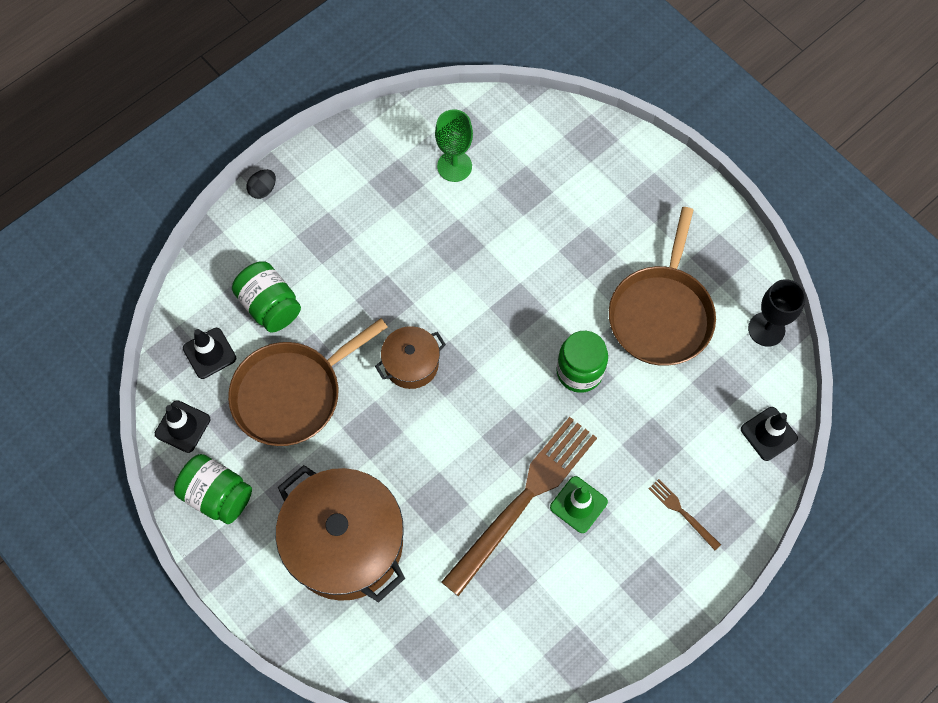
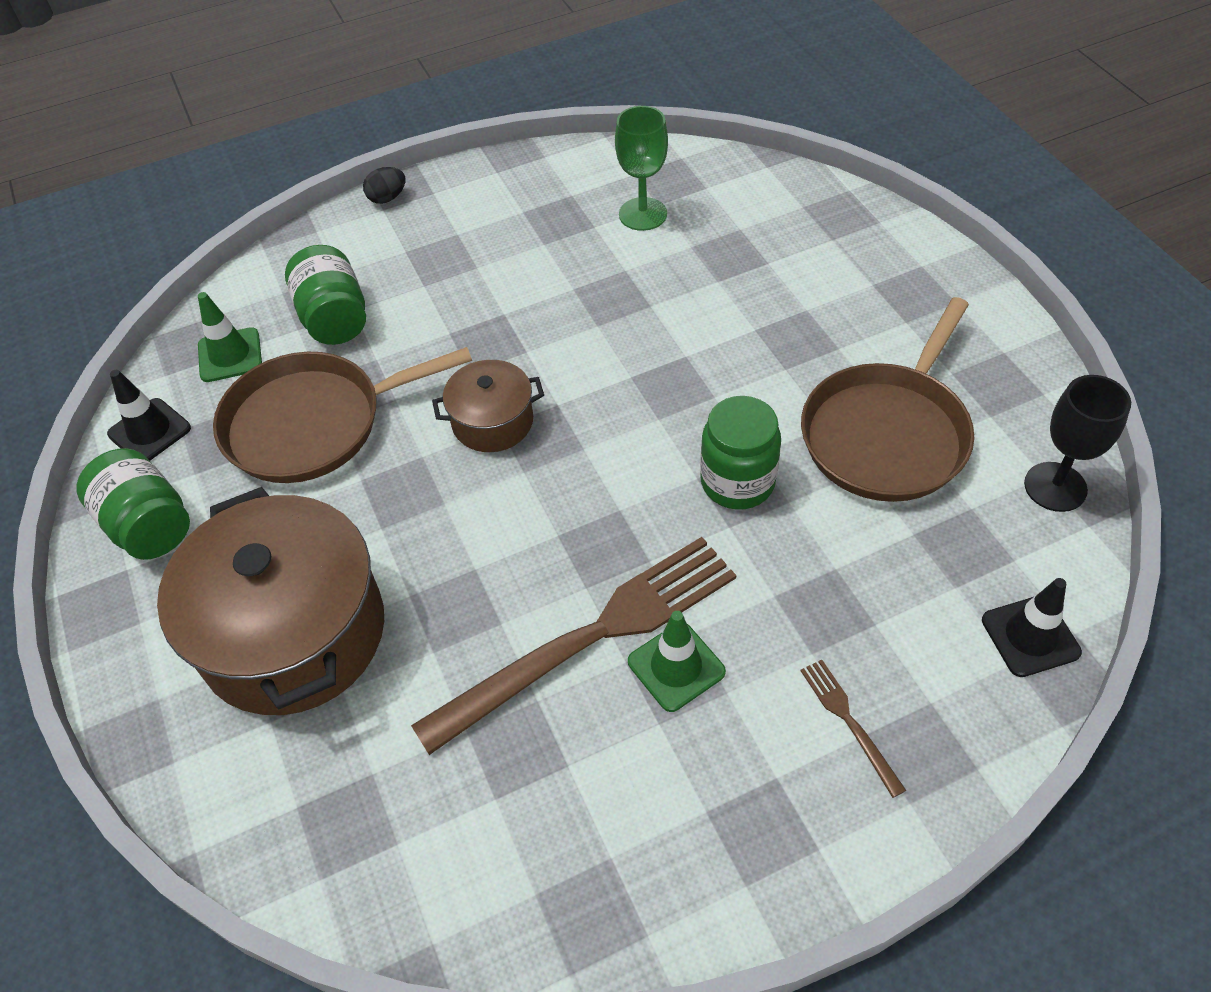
camera: 20 degrees right, 15 degrees down
black traffic cone [183,328,236,379] -> green traffic cone [198,292,262,382]

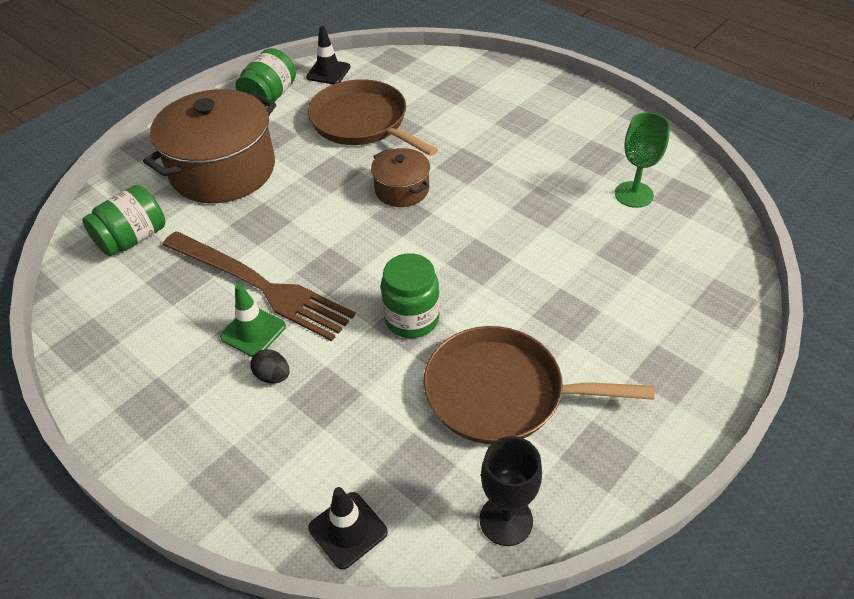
camera: 65 degrees right, 5 degrees down
green traffic cone [198,292,262,382] -> none
green jar [285,245,366,345] -> green jar moved to [82,185,165,256]
black egg [363,167,405,204] -> black egg moved to [250,349,290,384]
brown fork [800,660,907,798] -> none

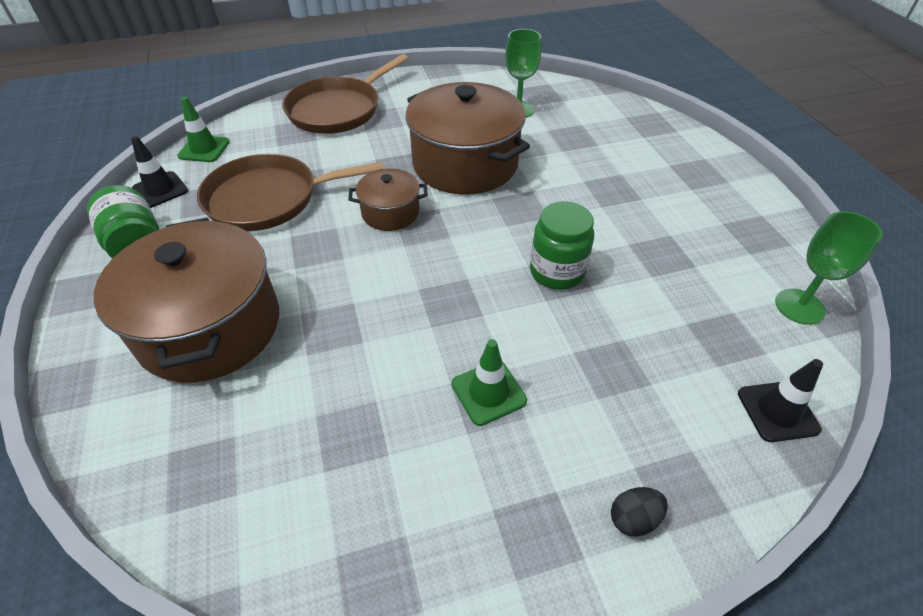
camera: 60 degrees left, 0 degrees up
green jar [82,185,165,256] -> none
brown fork [162,231,355,341] -> none
black egg [250,349,290,384] -> black egg moved to [611,487,668,537]
brown pan [423,326,655,444] -> brown pan moved to [282,54,408,134]
black goblet [479,436,542,546] -> green goblet [775,211,882,325]
none -> green traffic cone [177,97,230,162]
none -> brown pot [406,82,530,195]

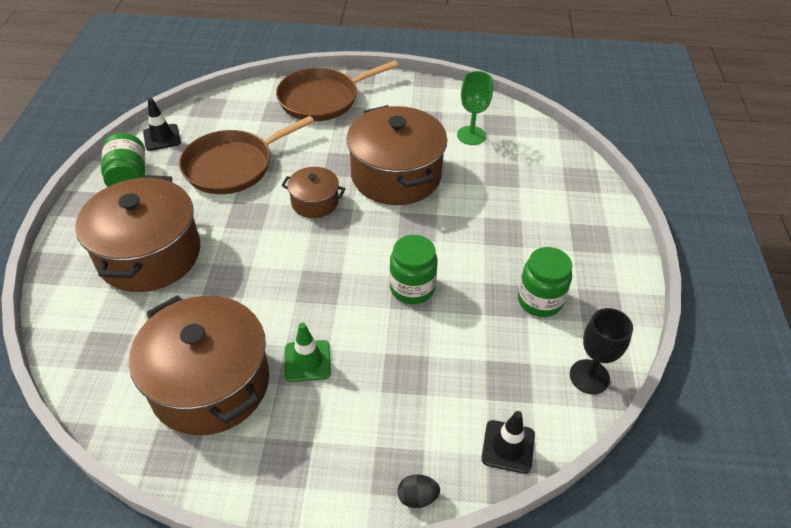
camera: 20 degrees right, 0 degrees up
green traffic cone [177,97,230,162] -> none
brown pan [197,154,383,231] -> brown pan turned 45 degrees counterclockwise [179,116,314,194]
black egg [611,487,668,537] -> black egg moved to [397,474,440,508]
green goblet [775,211,882,325] -> black goblet [570,308,633,394]
none -> brown pot [129,295,269,435]
none -> green jar [518,247,572,317]

